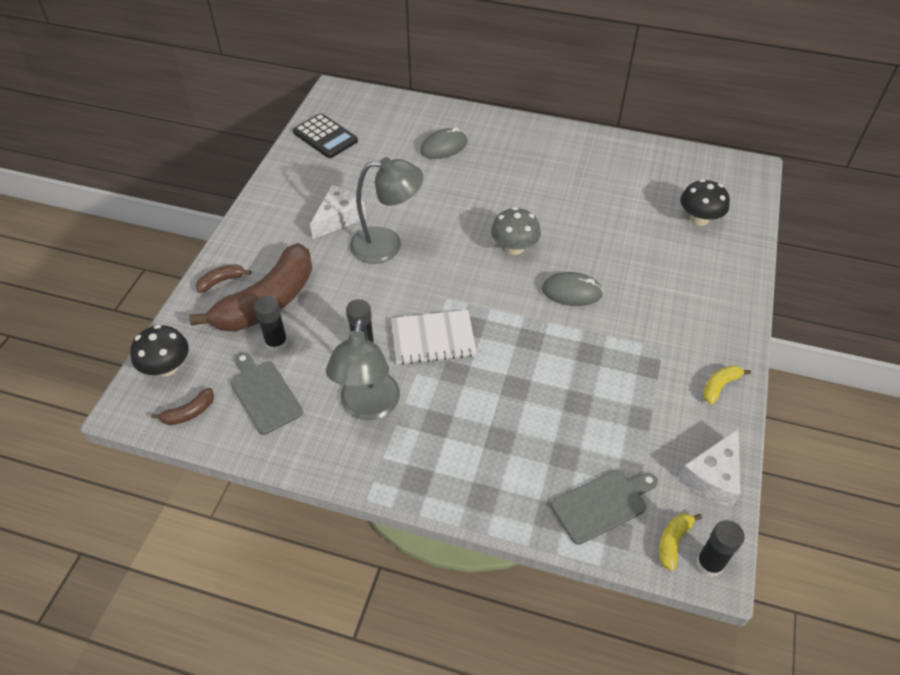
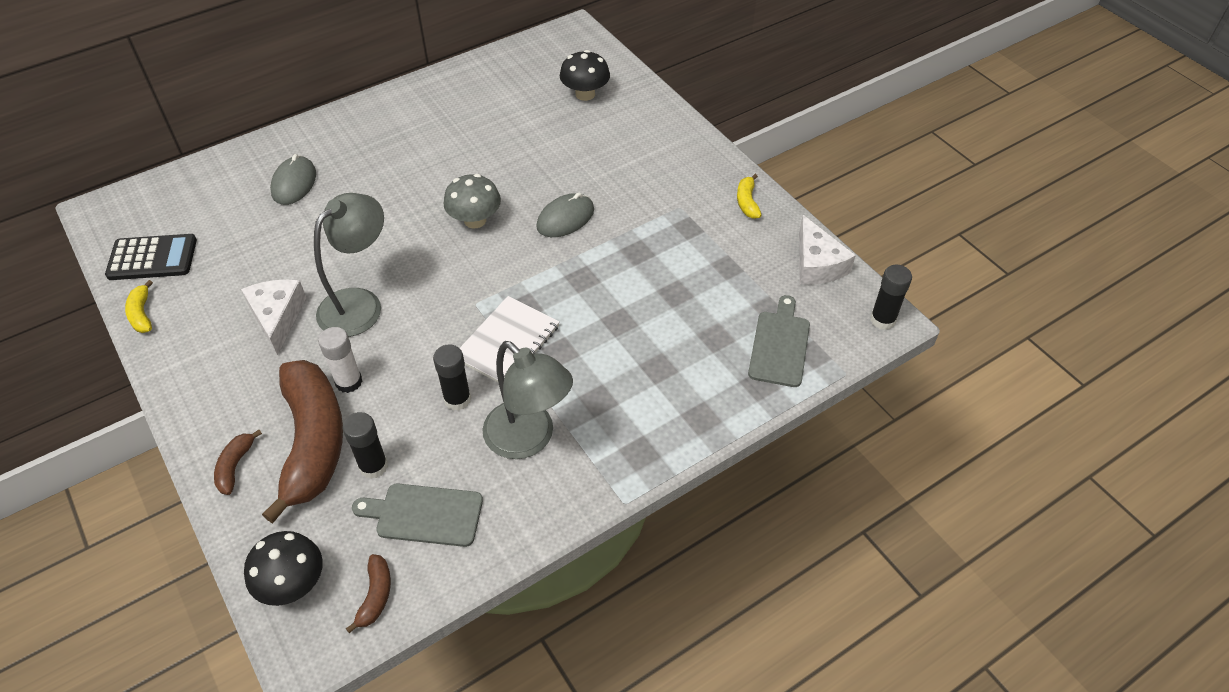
camera: 50 degrees left, 0 degrees up
yellow banana [659,513,702,571] -> yellow banana moved to [125,280,153,333]
none -> white glue stick [318,327,362,393]

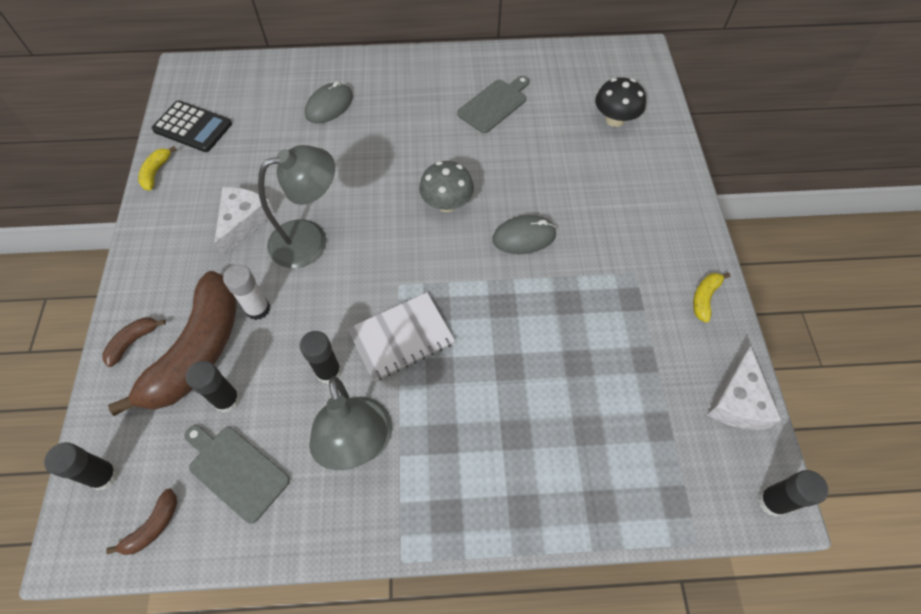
camera: 30 degrees right, 10 degrees up
black mushroom [244,531,323,606] -> black glue stick [44,442,119,490]
grey cutting board [748,295,810,387] -> grey cutting board moved to [457,76,529,133]

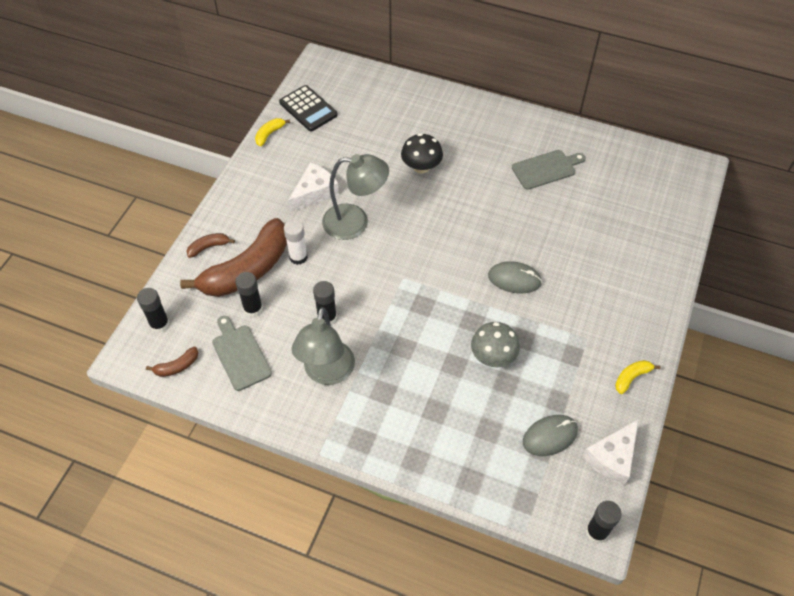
camera: 25 degrees right, 5 degrees down
grey mouse [305,81,353,124] -> grey mouse moved to [523,415,578,456]
white notebook [348,292,455,381] -> none
grey mushroom [419,161,474,212] -> grey mushroom moved to [471,322,520,367]
black mushroom [595,77,646,127] -> black mushroom moved to [401,133,443,173]

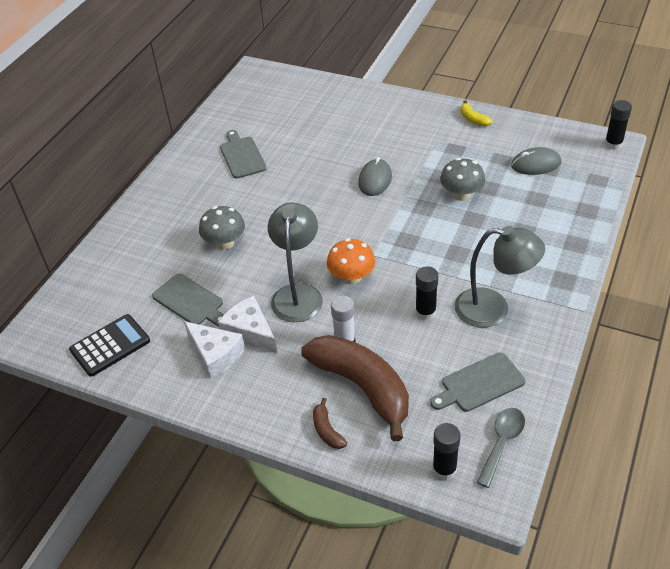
camera: 85 degrees left, 10 degrees down
brown banana [146,347,198,377] -> grey spoon [476,408,525,488]
black glue stick [235,272,263,317] -> none
yellow banana [255,118,290,146] -> none
black mushroom [401,133,443,173] -> grey mushroom [199,206,245,250]
grey mouse [523,415,578,456] -> grey mouse turned 75 degrees counterclockwise [511,147,561,175]
white cheese [583,419,639,485] -> white cheese moved to [184,321,245,378]
none -> grey cutting board [152,273,224,327]
none -> orange mushroom [327,238,375,285]

